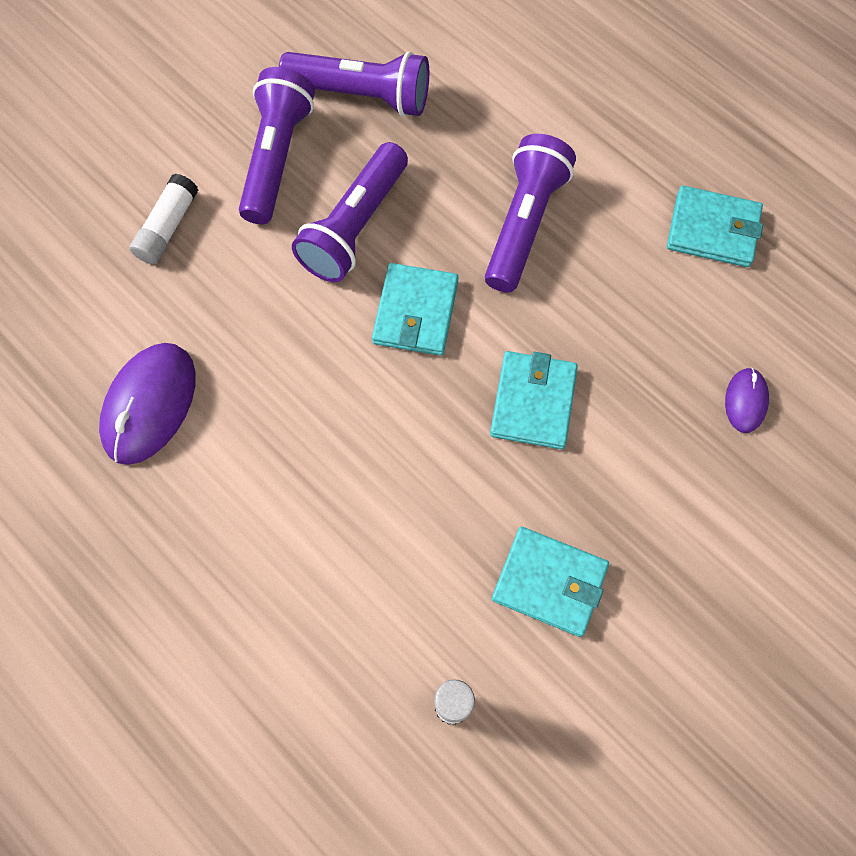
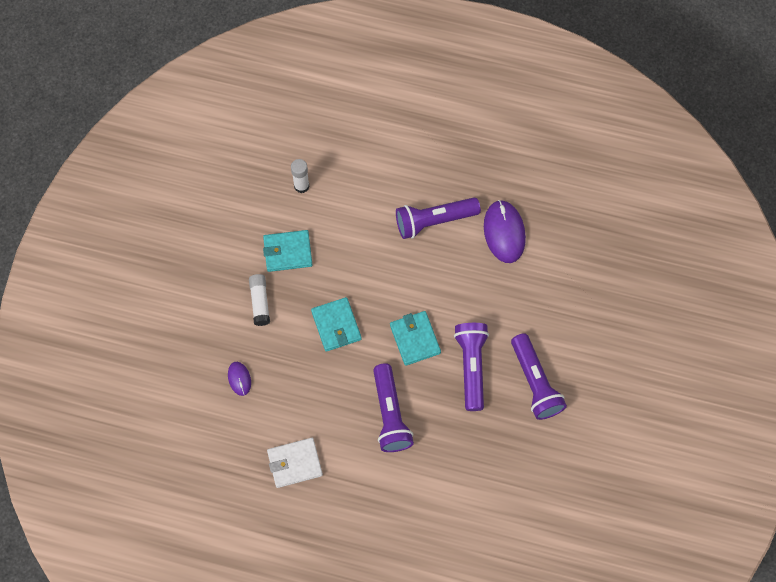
camera: 150 degrees right, 0 degrees up
white glue stick [129,173,198,264] -> white glue stick moved to [249,274,270,326]
purple flashlight [279,52,429,117] -> purple flashlight moved to [396,197,481,239]
turquoise wallet [667,186,763,267] -> white wallet [267,438,323,488]

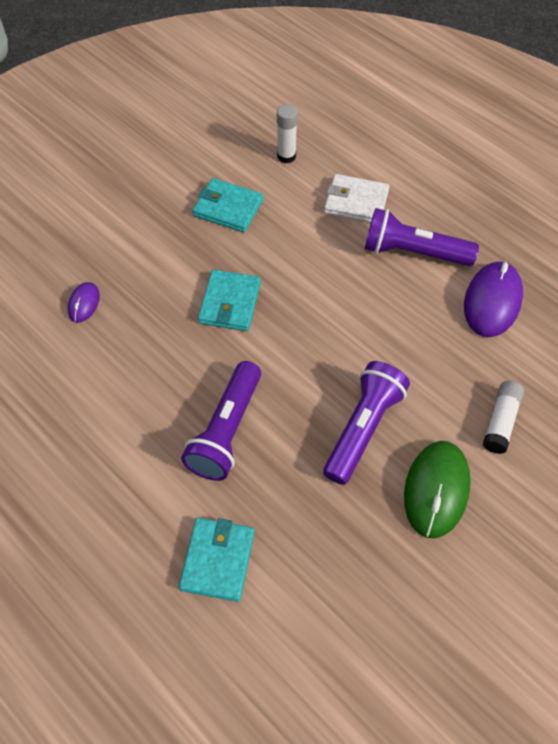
camera: 30 degrees right, 10 degrees down
white glue stick [249,274,270,326] -> white glue stick moved to [483,381,524,454]
white wallet [267,438,323,488] -> white wallet moved to [324,174,389,223]
turquoise wallet [390,311,441,366] -> turquoise wallet moved to [179,518,254,602]
purple flashlight [511,333,567,420] -> green mouse [404,441,471,538]

